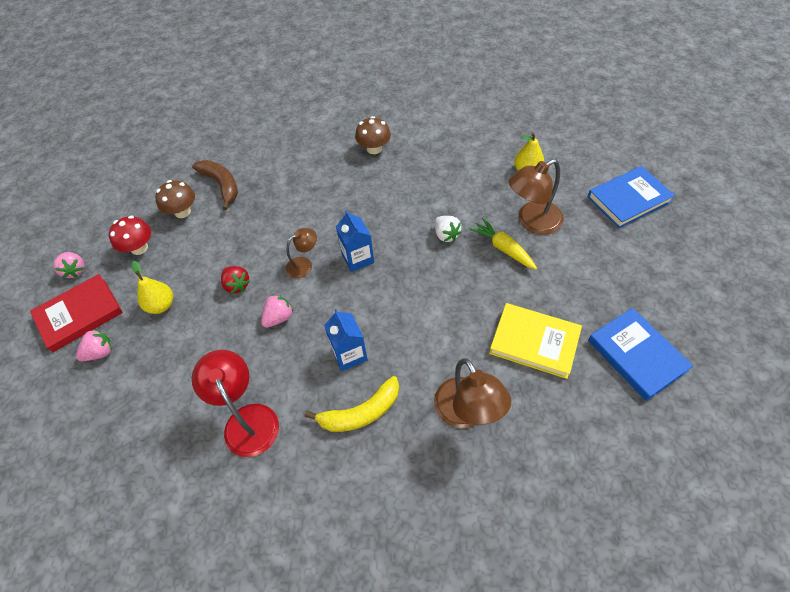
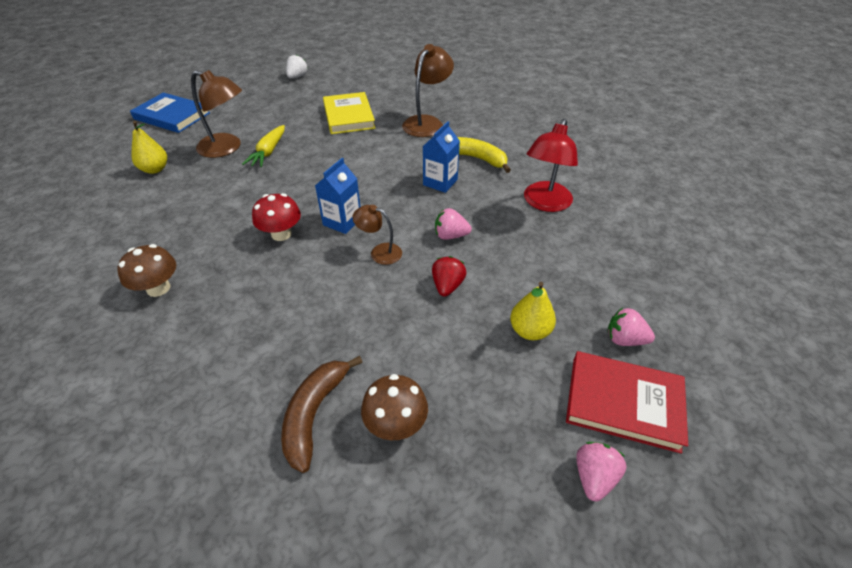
camera: 130 degrees left, 10 degrees down
red mushroom [109,216,151,255] -> red mushroom moved to [252,193,301,241]
white strawberry [435,216,462,242] -> white strawberry moved to [286,54,308,78]
blue book [588,308,693,401] -> none

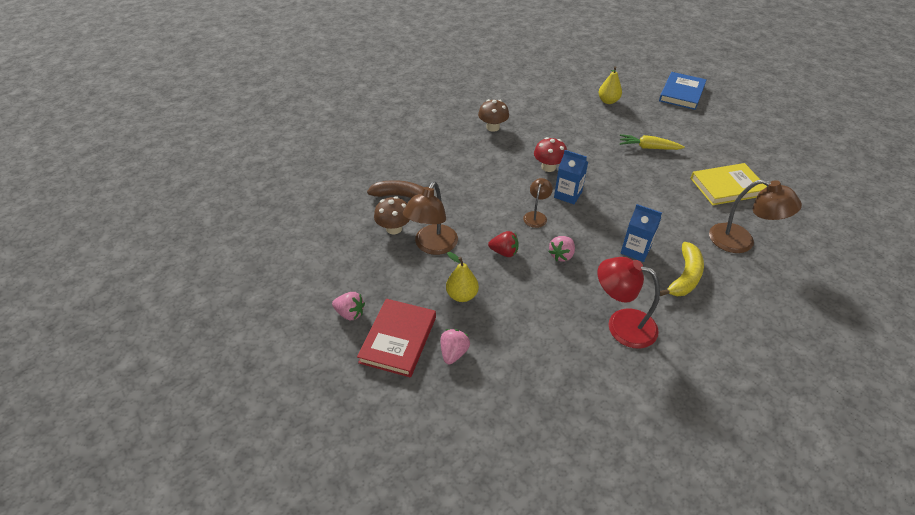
camera: 90 degrees right, 0 degrees up
brown lamp [191,70,242,158] -> brown lamp moved to [403,182,458,255]
white strawberry [286,54,308,78] -> none
pink strawberry [435,208,472,240] -> pink strawberry turned 150 degrees counterclockwise [548,236,575,261]

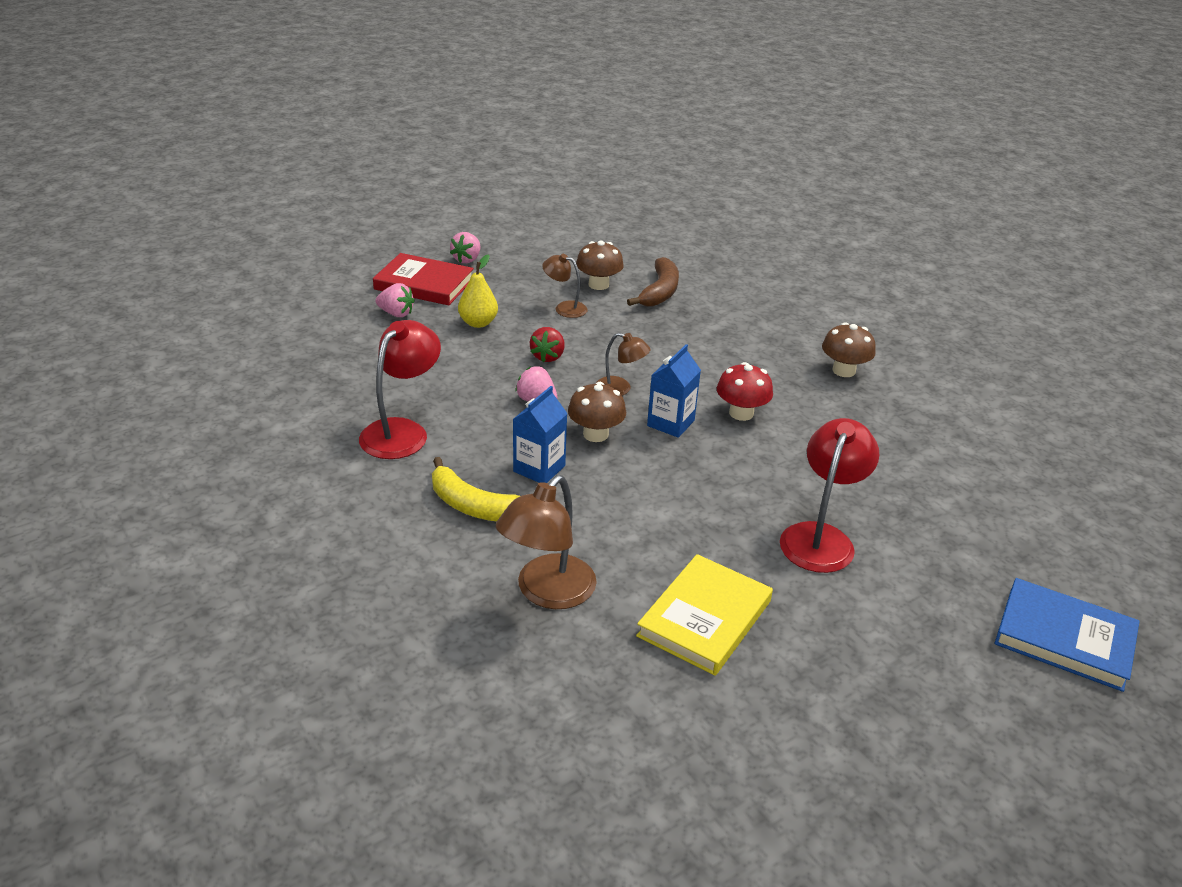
camera: 90 degrees right, 10 degrees down
brown lamp [403,182,458,255] -> brown lamp [542,254,588,318], size x0.58
yellow pear [598,66,622,104] -> none
yellow carrot [620,134,685,150] -> red lamp [780,418,879,573]
yellow book [690,163,767,205] -> yellow book turned 45 degrees clockwise [636,554,773,676]
none -> brown mushroom [568,382,626,442]

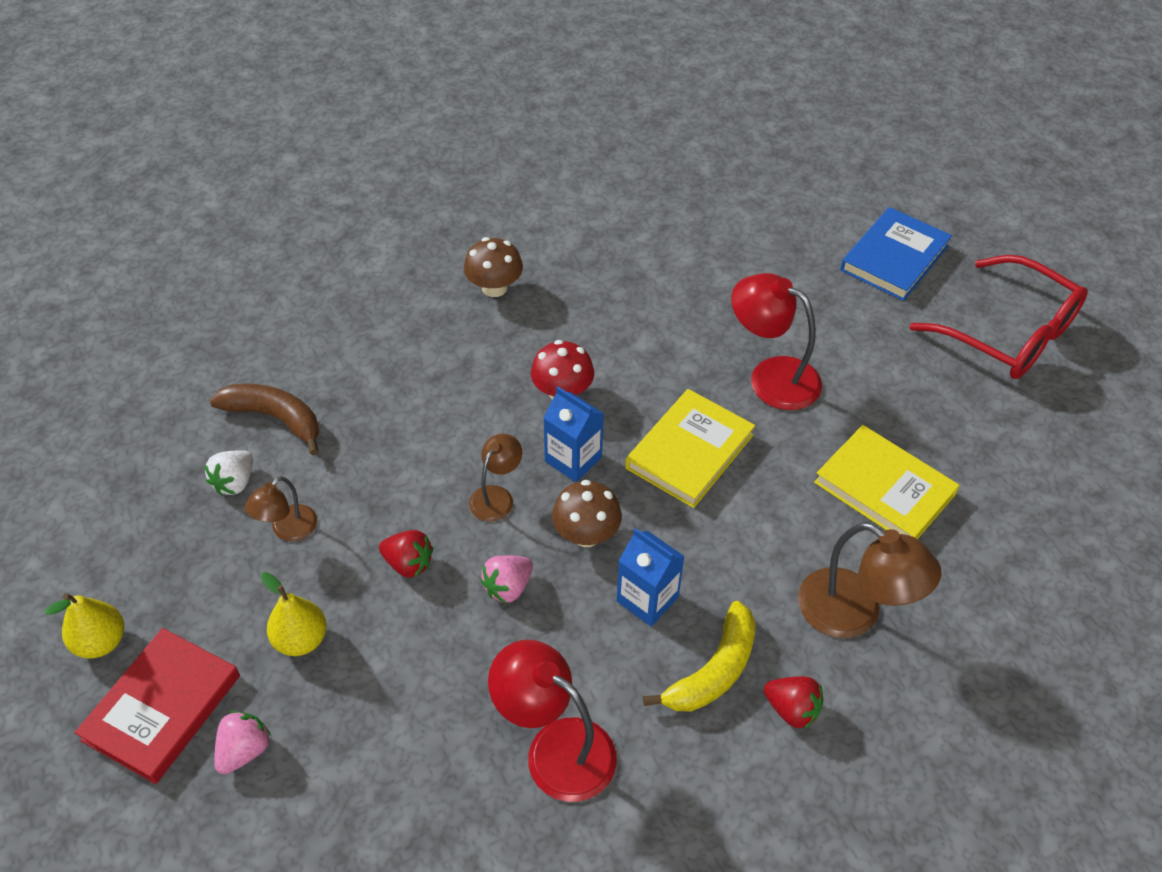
camera: 80 degrees left, 15 degrees up
pink strawberry [450,232,480,263] -> yellow pear [45,593,124,659]
brown mushroom [576,241,624,290] -> white strawberry [204,450,253,495]
none -> yellow book [625,389,755,508]
none -> red strawberry [764,676,823,729]
none -> red glasses [910,255,1088,379]

